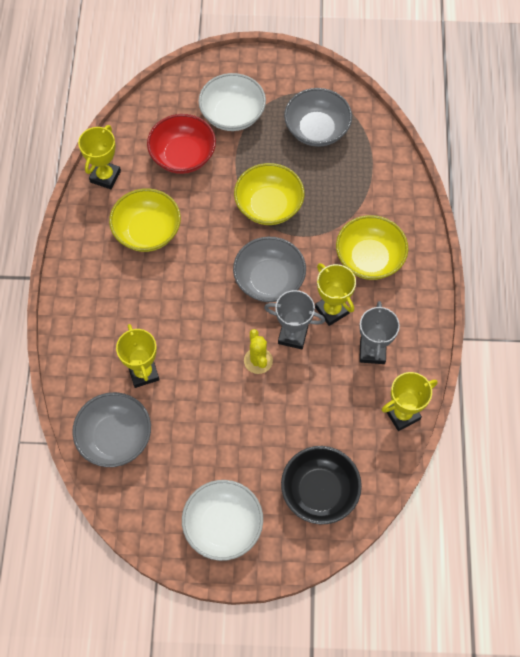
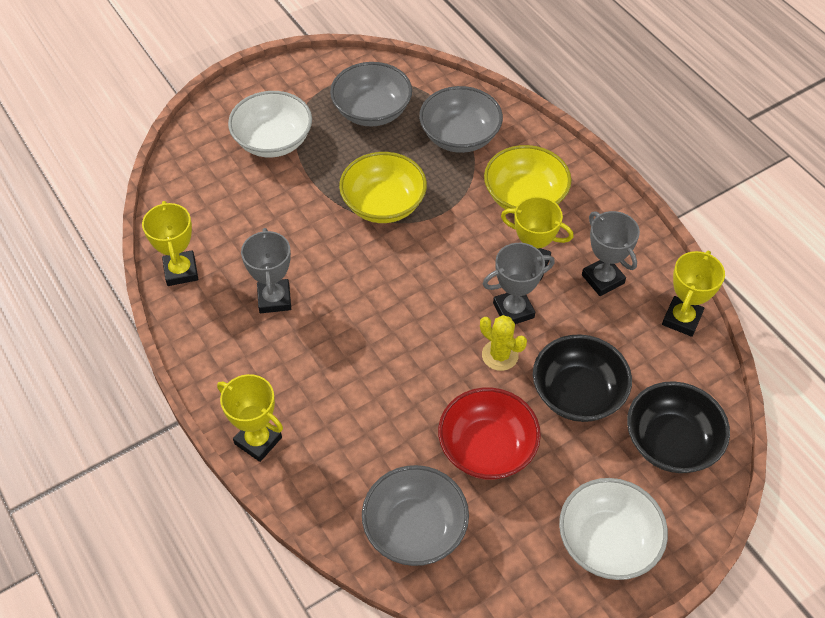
camera: 35 degrees left, 10 degrees down
yellow bowl [109,188,181,252] -> grey trophy [241,228,291,313]
yellow trophy [116,324,159,388] -> yellow trophy moved to [217,374,283,462]
red bowl [147,114,216,174] -> red bowl moved to [438,387,541,480]
grey bowl [233,237,306,302] -> grey bowl moved to [419,86,503,153]
none -> black bowl [533,334,632,422]

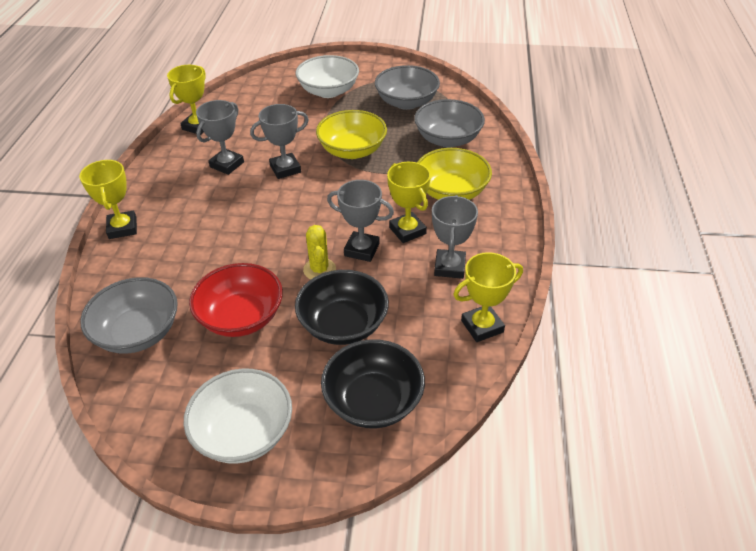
camera: 40 degrees right, 10 degrees down
none -> grey trophy [250,104,309,179]

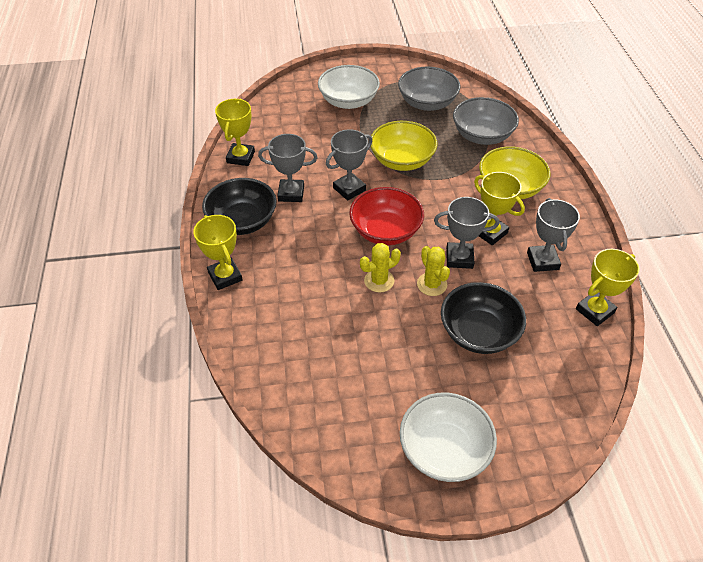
camera: 15 degrees left, 5 degrees up
grey bowl [80,277,178,354] -> none
red bowl [189,263,283,337] -> red bowl moved to [349,187,424,246]
grey trophy [196,100,244,175] -> grey trophy turned 75 degrees clockwise [258,134,318,202]
black bowl [321,339,425,429] -> black bowl moved to [202,178,277,235]
none -> yellow cactus [360,243,401,293]

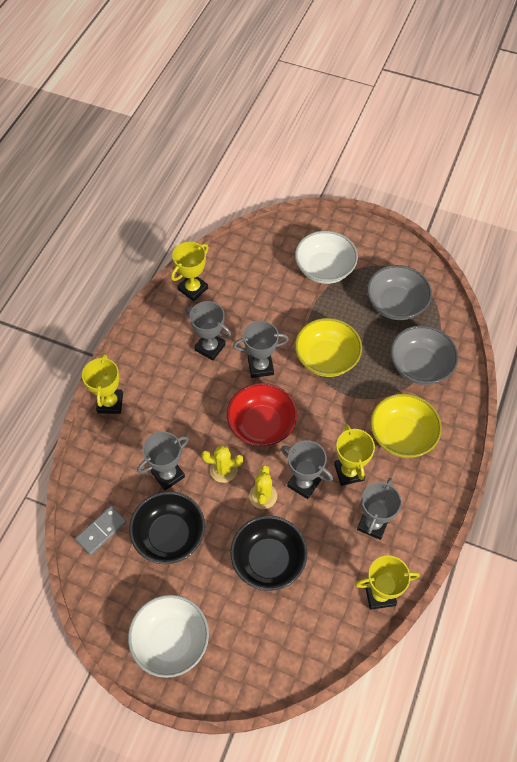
camera: 30 degrees right, 10 degrees up
black bowl [202,178,277,235] -> black bowl moved to [129,491,205,564]
none -> grey domino [75,506,127,555]
none -> grey trophy [137,431,189,490]

